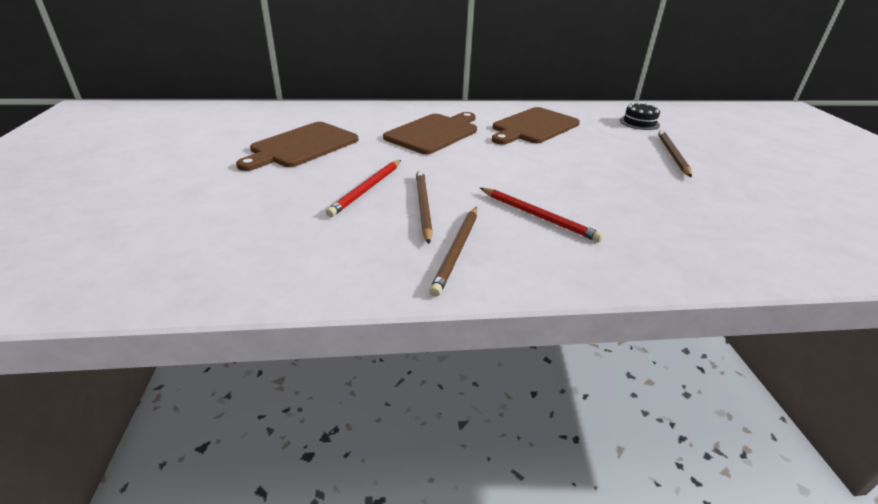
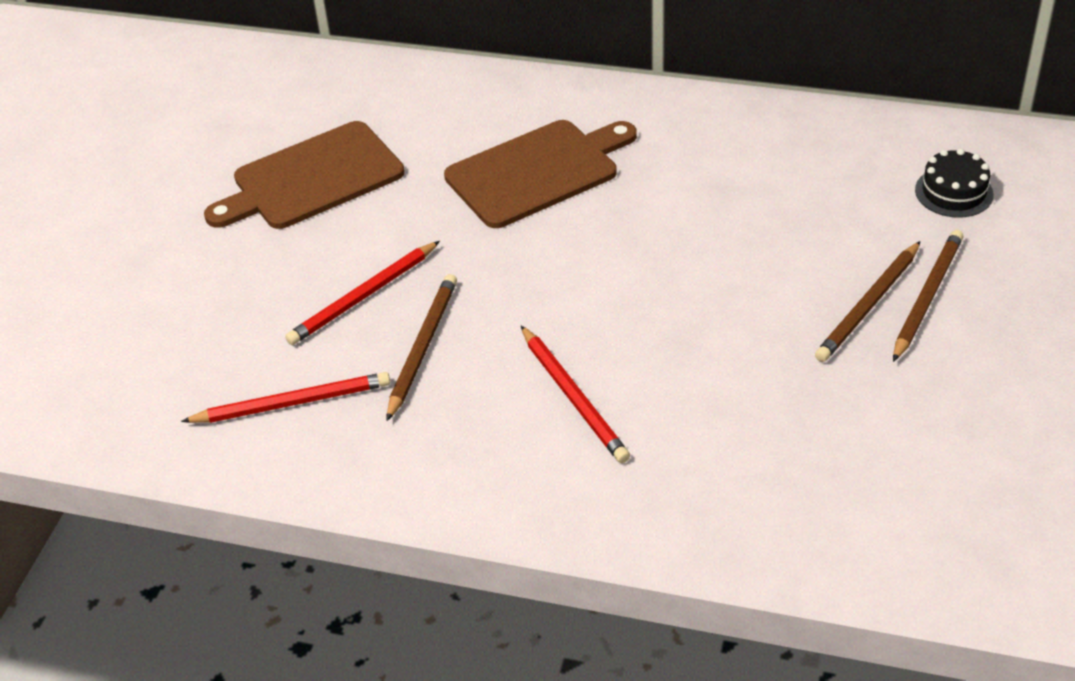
camera: 25 degrees right, 10 degrees up
brown pencil [429,207,477,297] -> brown pencil moved to [815,241,921,362]
brown cutting board [492,107,580,145] -> none
none -> red pencil [181,372,390,423]

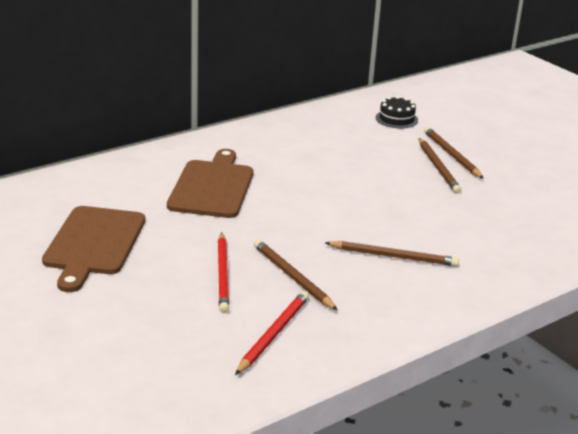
camera: 55 degrees left, 15 degrees down
red pencil [521,326,630,463] -> brown pencil [325,241,459,267]

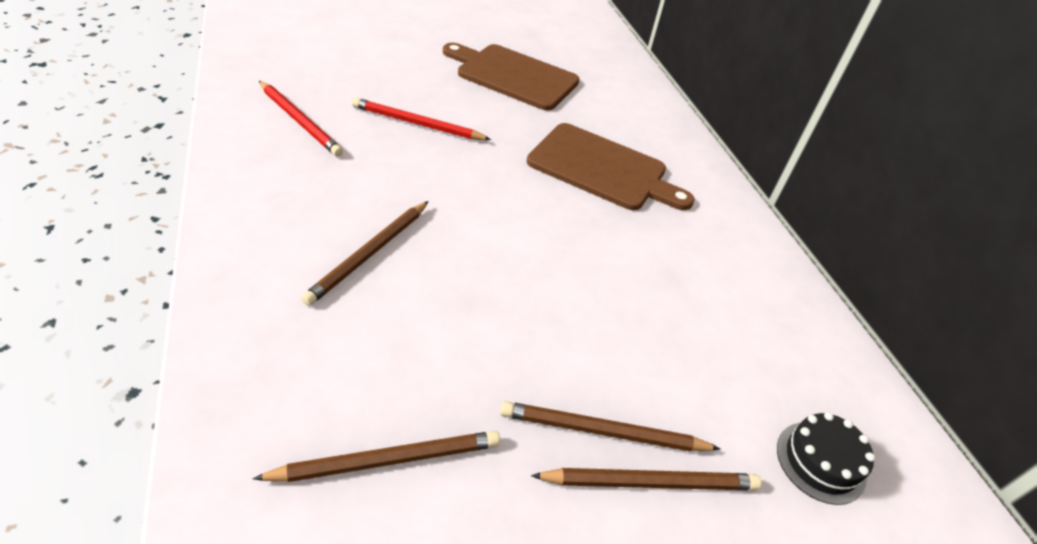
camera: 105 degrees right, 15 degrees up
brown pencil [254,240,338,311] -> brown pencil moved to [252,431,500,482]

